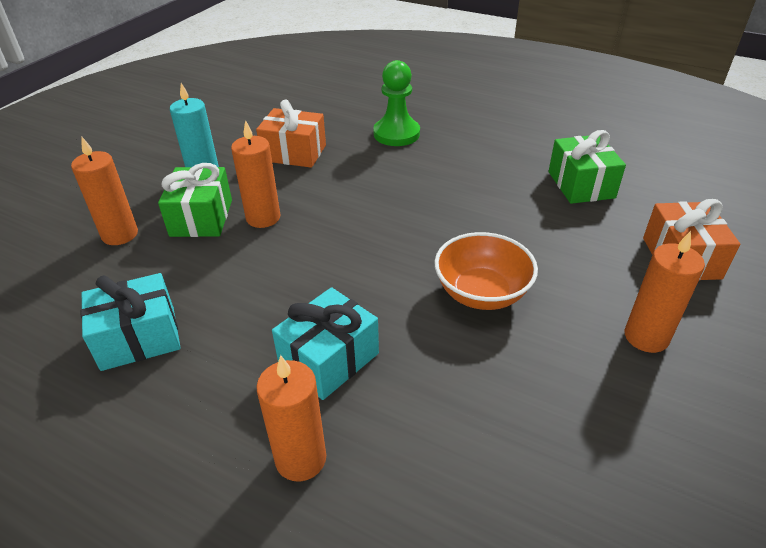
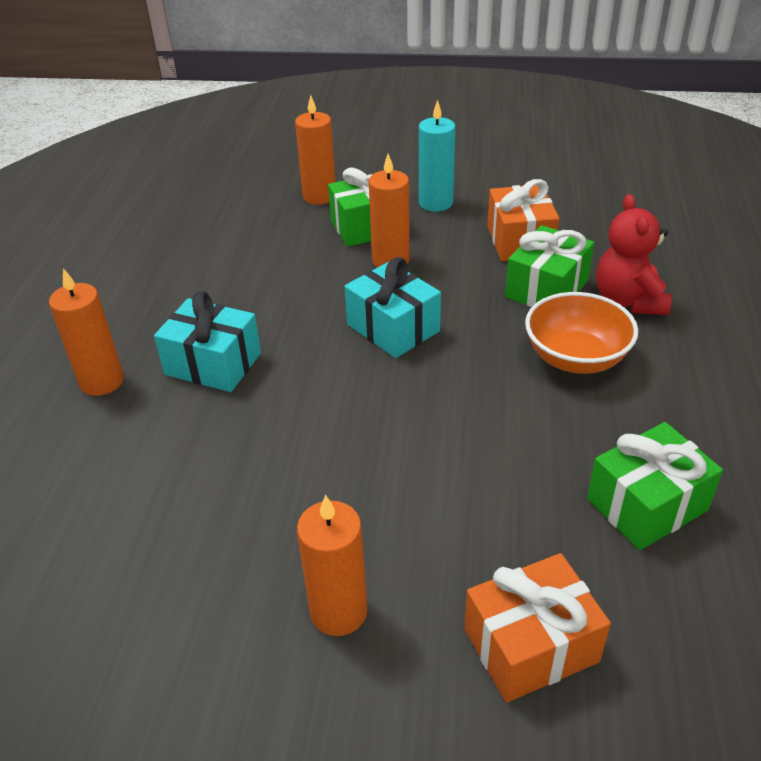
camera: 70 degrees right, 0 degrees up
turquoise gift [81,273,181,371] -> turquoise gift moved to [344,257,441,358]
green pawn [373,60,420,146] -> red teddy bear [596,194,672,315]
orange bowl [434,232,538,310] -> orange bowl moved to [525,292,638,374]
none -> green gift [505,225,594,307]

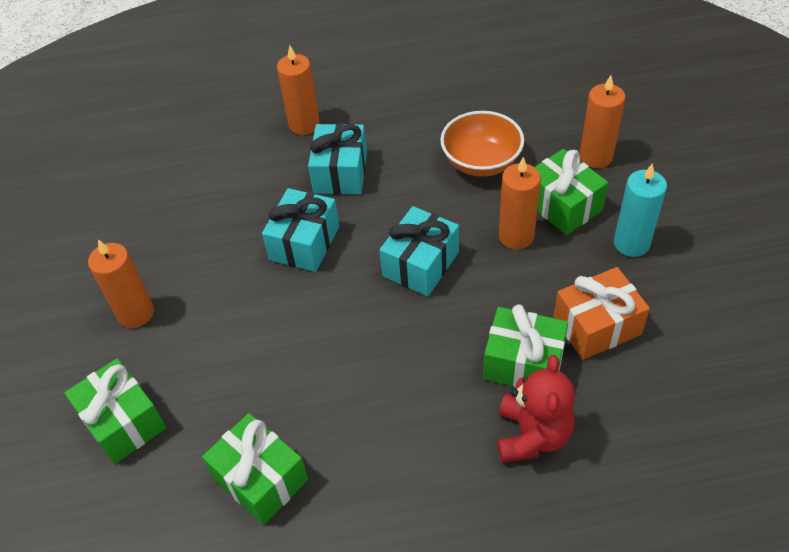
camera: 75 degrees right, 10 degrees up
orange gift [464,553,611,703] -> green gift [65,358,166,464]
orange bowl [525,292,638,374] -> orange bowl moved to [440,111,524,177]
red teddy bear [596,194,672,315] -> red teddy bear turned 120 degrees clockwise [497,355,575,463]
none -> turquoise gift [262,188,339,272]

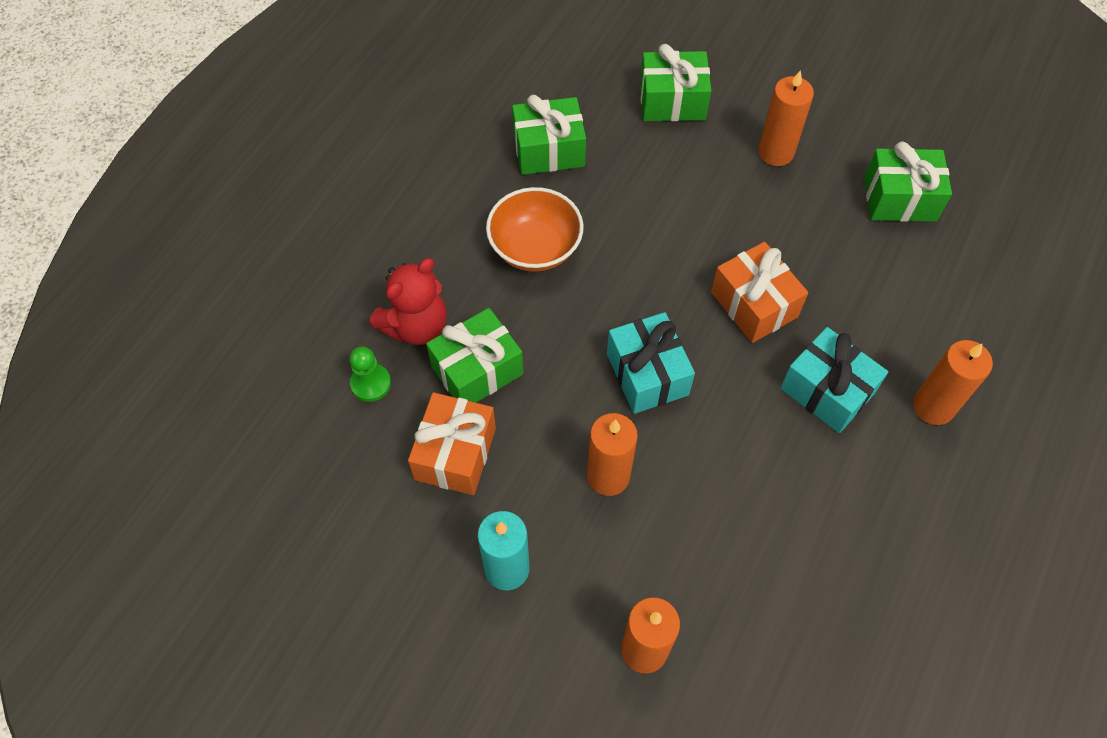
camera: 125 degrees right, 10 degrees up
turquoise gift [262,188,339,272] -> orange gift [711,242,808,343]
orange bowl [440,111,524,177] -> orange bowl moved to [486,187,584,272]
red teddy bear [497,355,575,463] -> red teddy bear turned 90 degrees counterclockwise [370,258,447,345]
green gift [535,149,608,235] -> green gift moved to [864,142,952,222]
none -> green pawn [350,347,391,402]

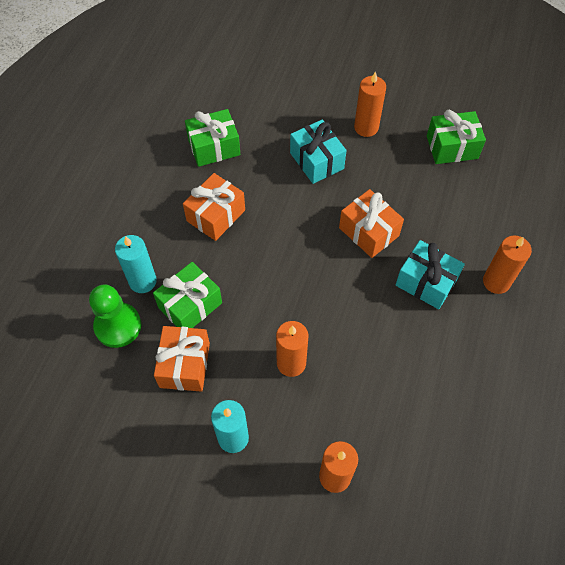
camera: 10 degrees left, 0 degrees up
green pawn [350,347,391,402] -> green pawn [89,284,141,348], size x1.66
red teddy bear [370,258,447,345] -> turquoise candle [115,235,157,293]
orange bowl [486,187,584,272] -> orange gift [183,173,245,241]
turquoise gift [607,312,695,414] -> turquoise gift moved to [290,120,347,184]
green gift [640,44,711,121] -> none

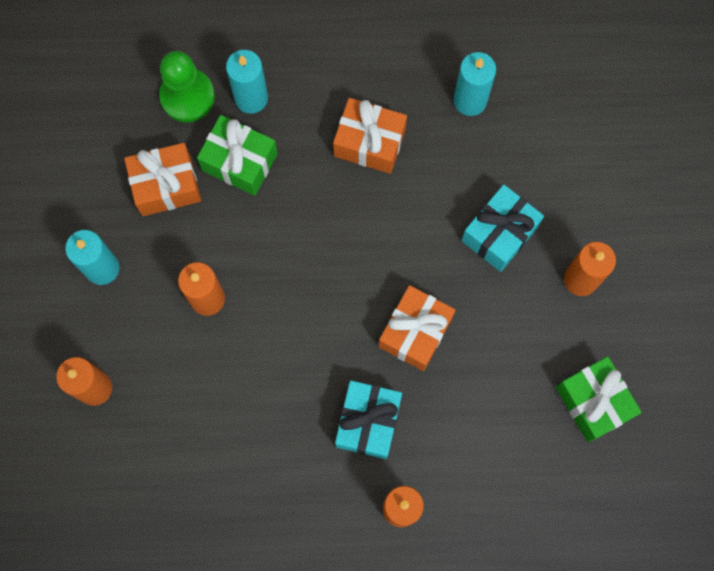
camera: 70 degrees right, 15 degrees up
green gift [185,109,240,167] -> turquoise candle [454,52,496,116]

